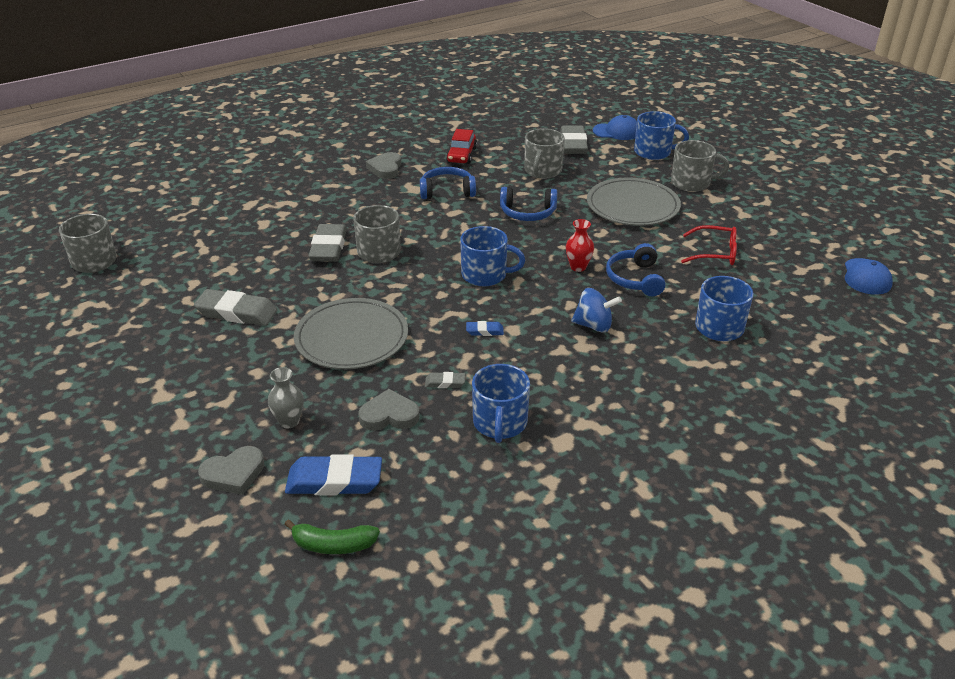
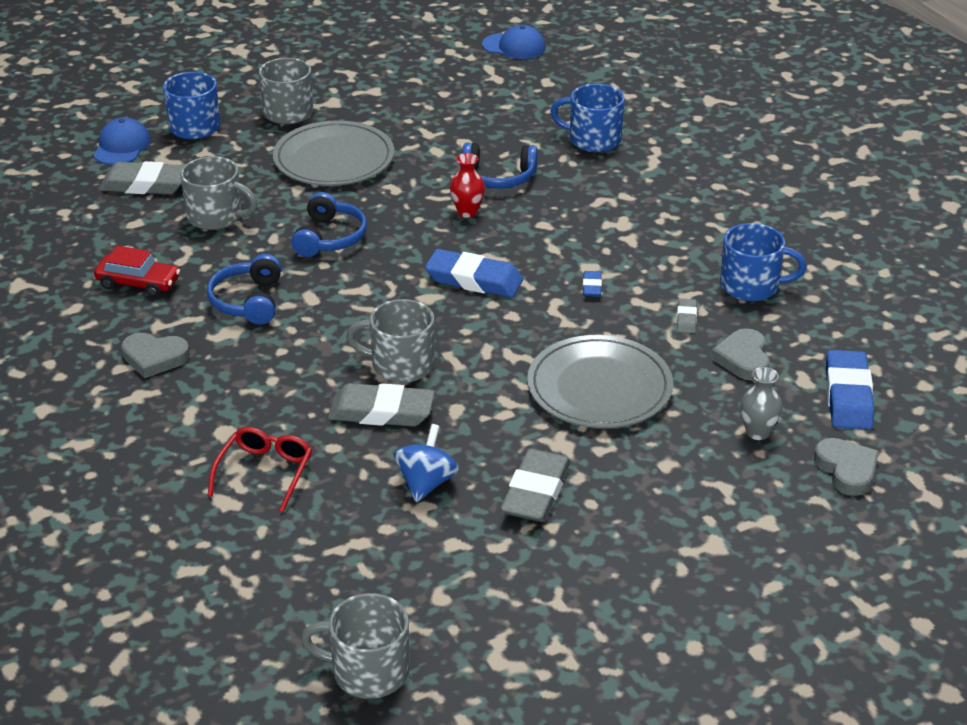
camera: 85 degrees left, 0 degrees up
green banana [284,519,380,554] -> none
blue mug [460,226,525,286] -> blue eraser [425,249,523,298]
blue spinning top [571,288,622,333] -> blue spinning top moved to [394,424,459,502]
red glasses [681,225,737,265] -> red glasses moved to [208,427,312,512]

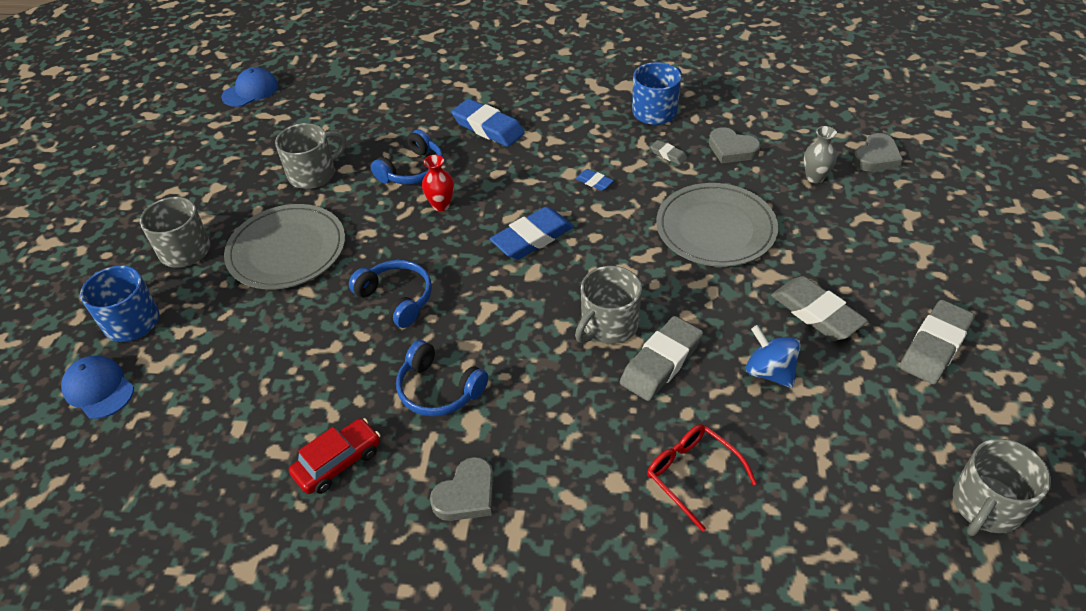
camera: 55 degrees left, 10 degrees up
grey eraser [99,161,184,194] -> grey eraser moved to [900,300,975,384]
grey mug [180,156,258,230] -> grey mug moved to [275,123,346,189]
blue mug [550,84,625,152] -> none
grey heart [814,438,879,496] -> grey heart turned 120 degrees clockwise [852,133,903,171]
blue eraser [826,350,874,430] -> blue eraser moved to [451,99,525,147]

